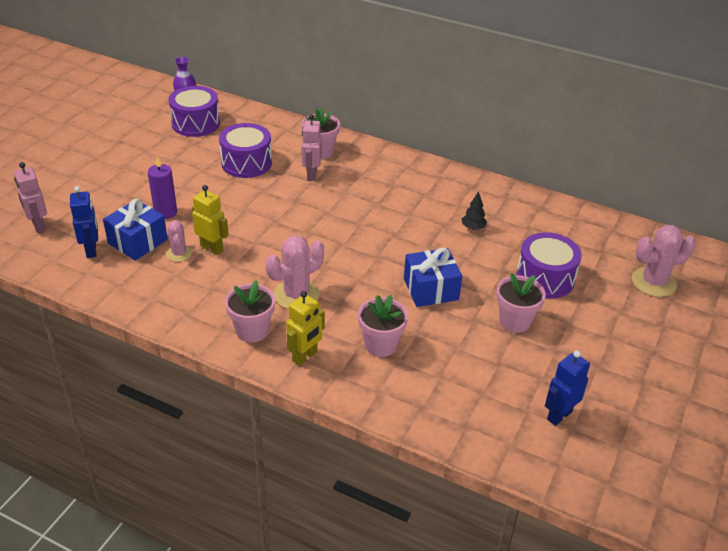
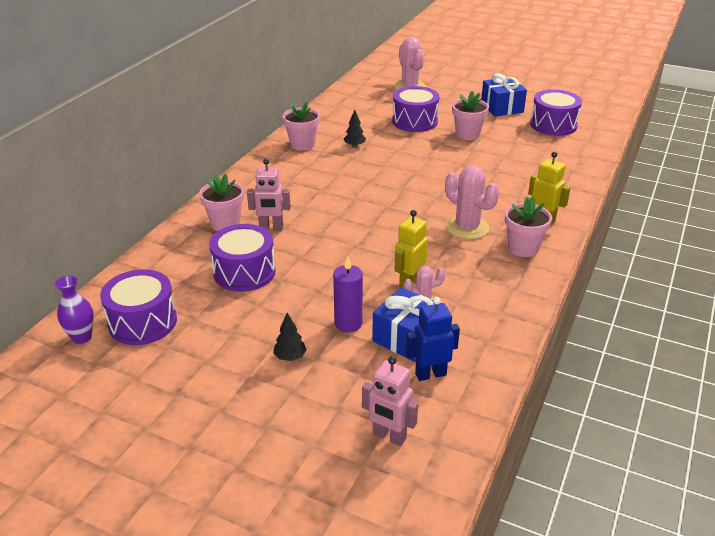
camera: 90 degrees left, 5 degrees down
pink robot [14,162,47,233] -> pink robot turned 60 degrees clockwise [362,356,418,446]
pink flower pot [358,295,408,357] -> pink flower pot moved to [283,102,320,151]
blue gift [404,248,462,307] -> blue gift moved to [481,73,527,117]
blue robot [545,350,590,426] -> purple drum [530,89,582,136]
none -> black tree [273,313,307,361]

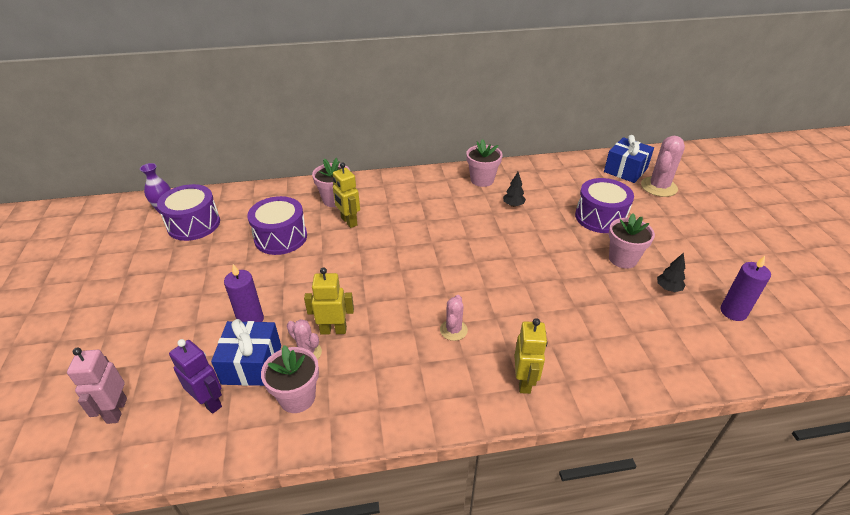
camera: 55 degrees right, 5 degrees up
pink robot [247,159,291,230] -> yellow robot [333,162,360,228]
black tree [273,313,307,361] -> black tree moved to [657,253,686,292]
blue robot [406,297,460,381] -> purple robot [169,339,222,414]
pink cactus [445,166,499,239] -> pink cactus [440,295,468,341], size x0.59
blue gift [481,73,527,117] -> blue gift moved to [604,135,654,183]
pink flower pot [505,197,552,257] -> pink flower pot moved to [261,345,319,413]
purple drum [530,89,582,136] -> purple candle [721,256,771,321]

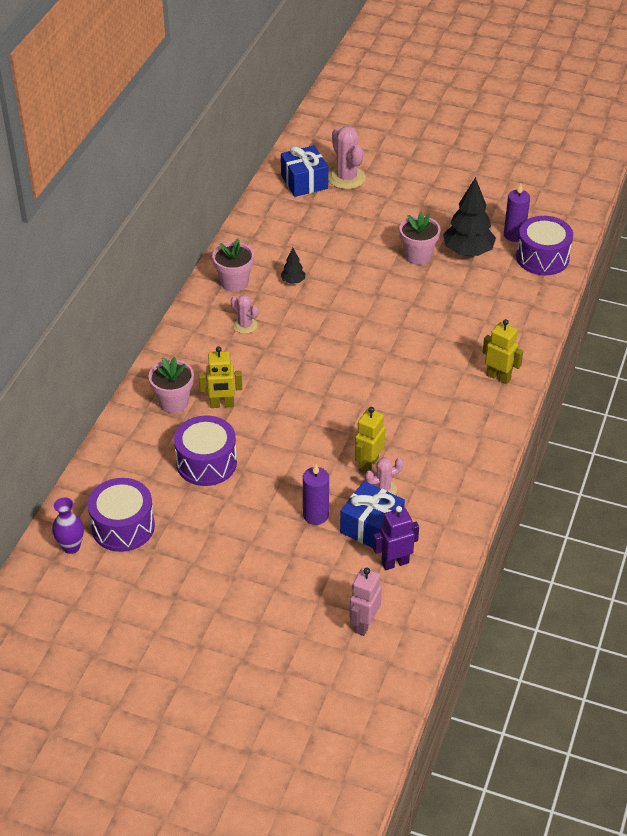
camera: 60 degrees left, 5 degrees up
pink robot [67,347,127,424] -> pink robot turned 90 degrees clockwise [349,568,382,636]
pink flower pot [261,345,319,413] -> none
pink cactus [440,295,468,341] -> pink cactus moved to [231,294,259,334]
purple drum [575,178,634,233] -> purple drum moved to [516,216,573,275]
black tree [657,253,686,292] -> black tree [443,177,496,256], size x2.13

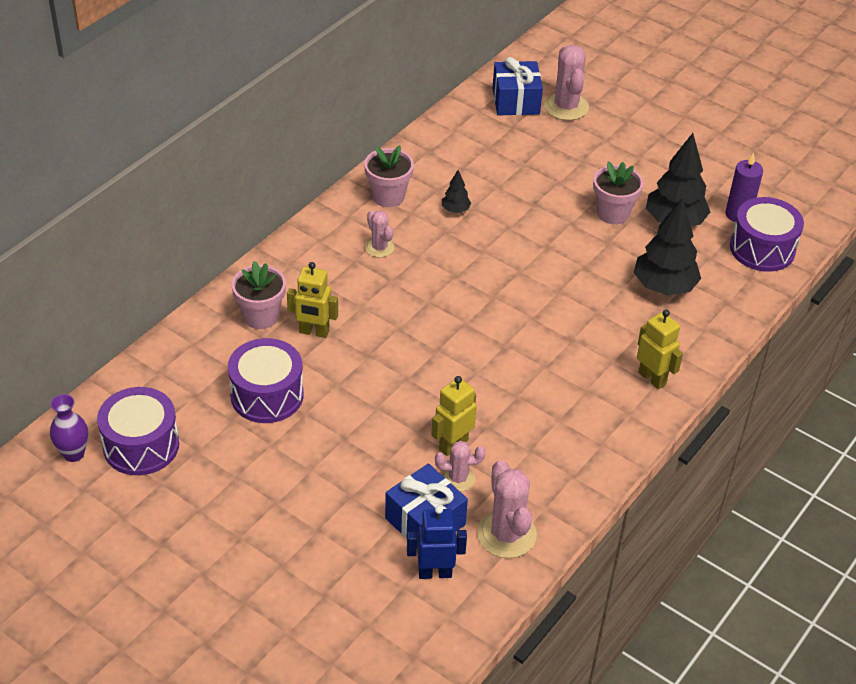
camera: 15 degrees right, 0 degrees up
purple candle [303,464,329,525] -> none
pink robot [349,568,382,636] -> none
purple robot [373,506,419,570] -> blue robot [407,505,467,579]
none -> pink cactus [477,460,537,558]
none -> black tree [634,197,701,295]

